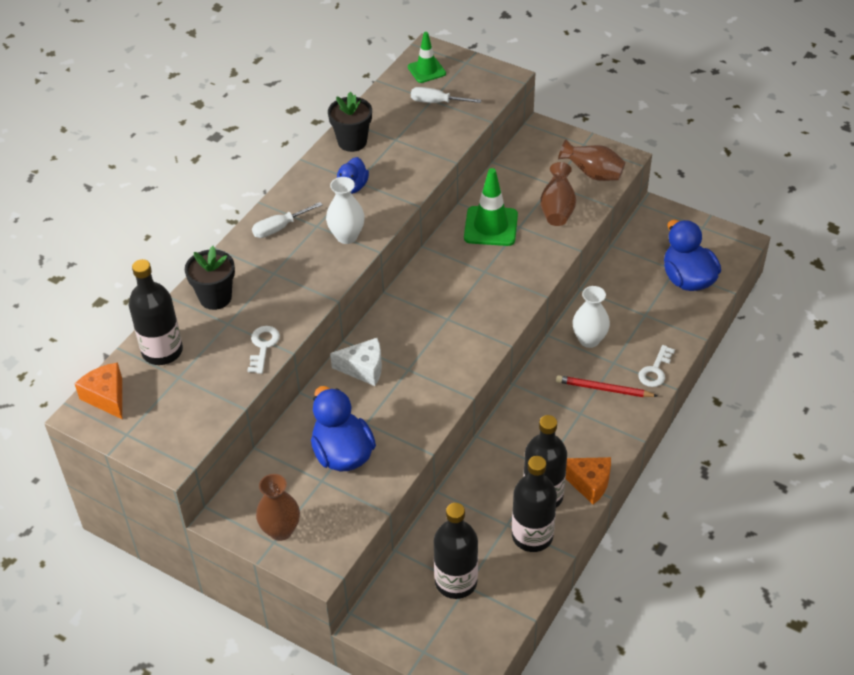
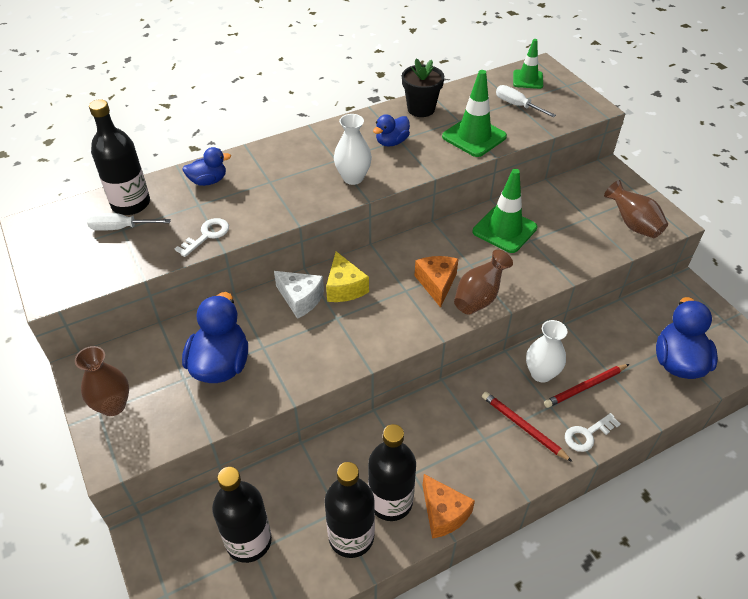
camera: 30 degrees right, 0 degrees up
orange cheese [75,363,122,419] -> orange cheese moved to [415,256,458,308]
black flower pot [185,246,235,310] -> blue duck [182,147,231,186]
white screwdriver [252,202,323,238] -> white screwdriver moved to [87,213,171,231]
brown vase [540,162,576,226] -> brown vase moved to [454,249,513,315]
none -> yellow cheese [326,251,369,302]
none -> green traffic cone [442,70,507,157]
none -> red pencil [544,364,629,408]

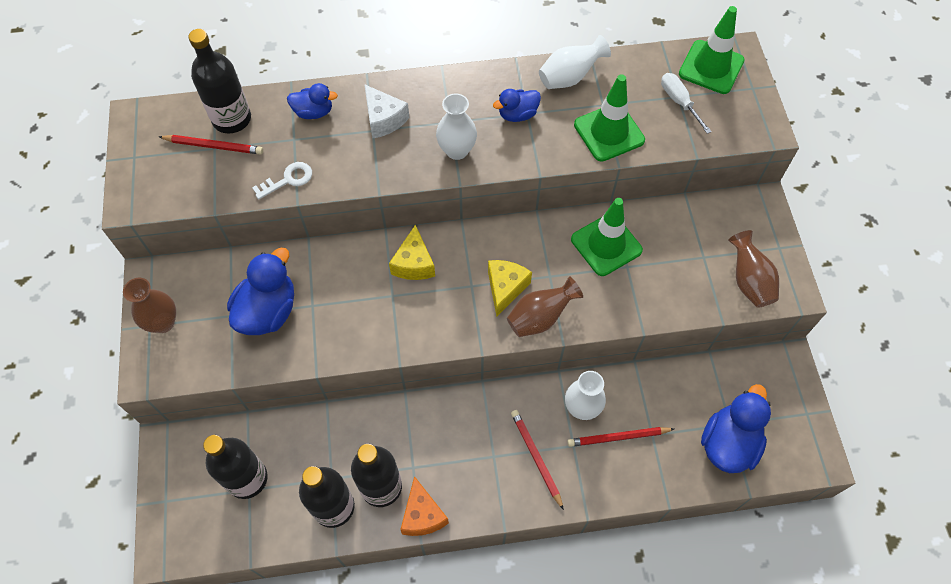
camera: 20 degrees right, 15 degrees up
white screwdriver [87,213,171,231] -> red pencil [159,135,263,155]
white cheese [274,271,324,319] -> white cheese moved to [364,84,410,138]
black flower pot [402,58,444,117] -> white vase [539,35,611,89]
orange cheese [415,256,458,308] -> yellow cheese [488,260,532,317]
green traffic cone [513,39,543,89] -> green traffic cone [679,6,745,94], size x1.54
white key [565,413,621,452] -> none

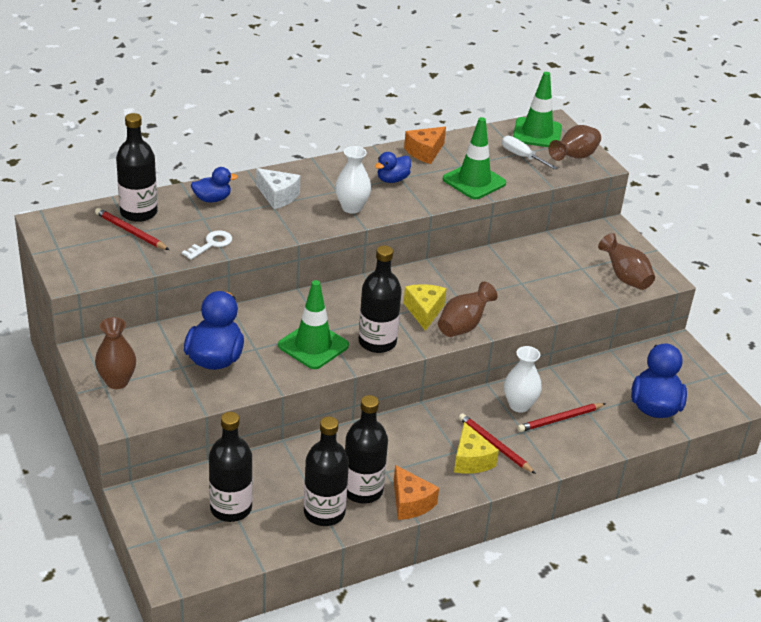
camera: 20 degrees left, 25 degrees down
red pencil [159,135,263,155] -> red pencil turned 135 degrees counterclockwise [95,208,169,250]
yellow cheese [389,225,435,280] -> yellow cheese moved to [454,422,499,474]
white vase [539,35,611,89] -> orange cheese [404,127,446,164]
green traffic cone [571,198,643,276] -> green traffic cone moved to [278,280,349,369]
none -> black bottle [359,245,402,353]
none -> brown vase [549,125,601,161]

